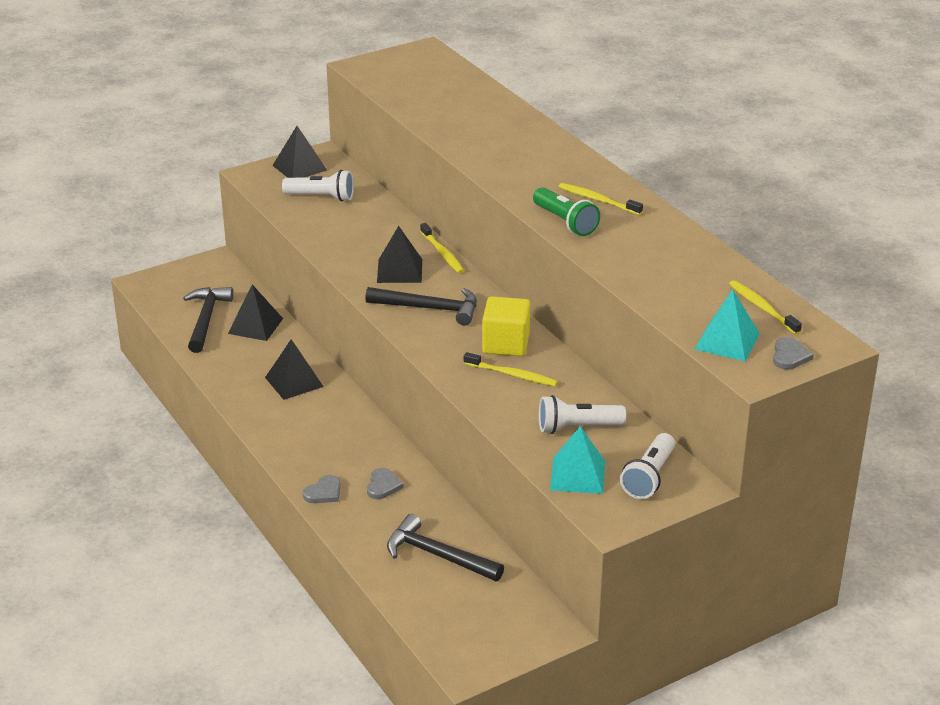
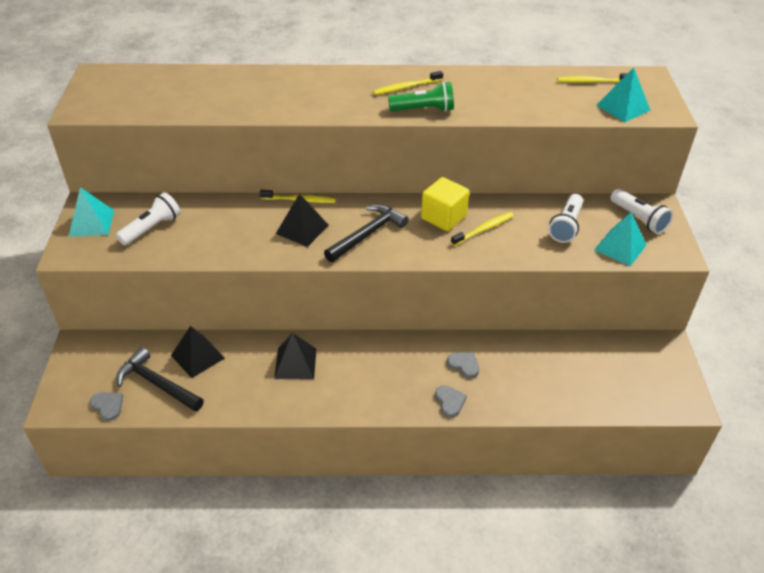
camera: 60 degrees left, 10 degrees up
black pyramid [272,126,327,178] -> turquoise pyramid [69,187,114,237]
black hammer [387,514,504,581] -> none
grey heart [773,337,814,370] -> grey heart moved to [90,392,123,421]

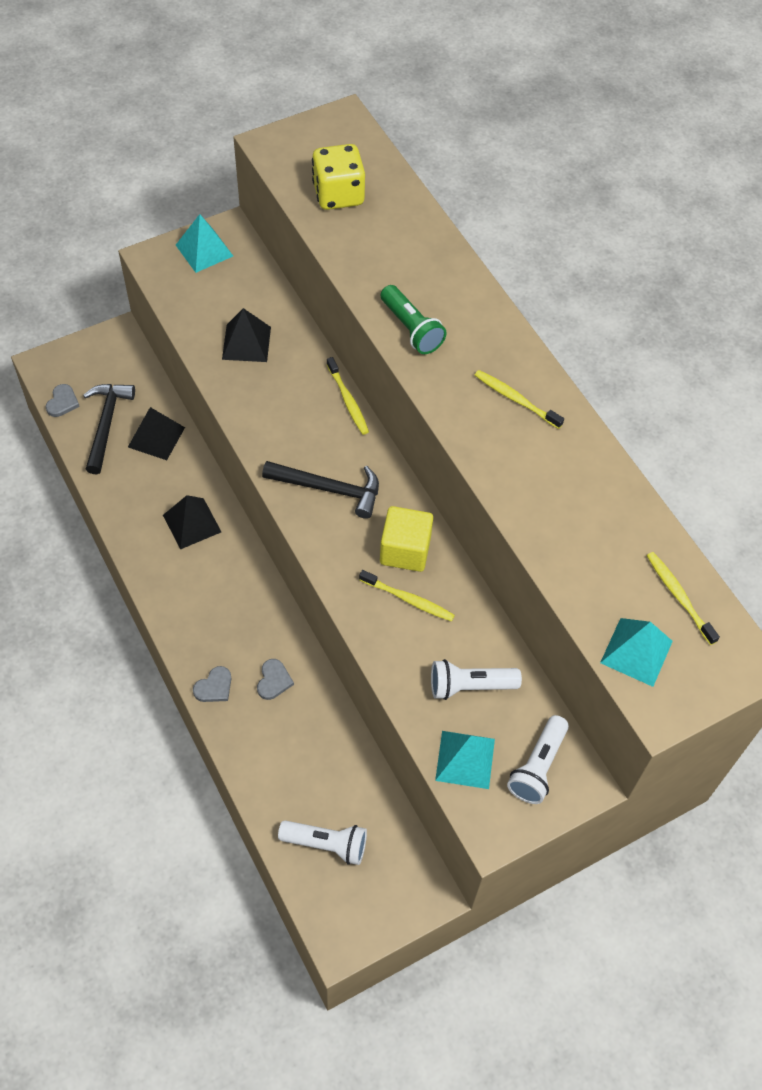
camera: 60 degrees right, 15 degrees up
white flashlight [116,192,181,246] -> white flashlight moved to [278,820,367,865]
black pyramid [276,193,329,247] -> black pyramid moved to [222,308,271,362]
green flashlight [388,82,454,112] -> green flashlight moved to [381,285,446,354]
none -> yellow dice [312,144,365,210]

